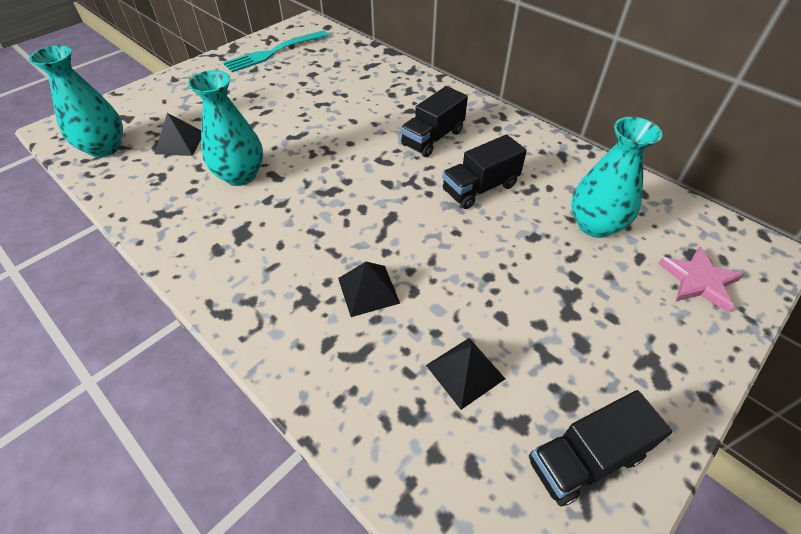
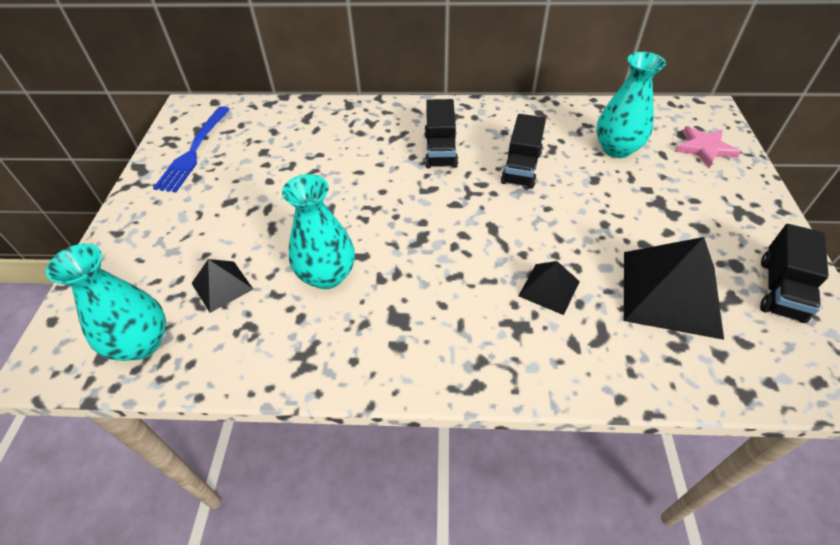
camera: 40 degrees left, 0 degrees up
turquoise fork [223,30,329,72] -> blue fork [153,106,230,192]
black pyramid [426,338,505,410] -> black pyramid [624,237,724,340], size x1.89

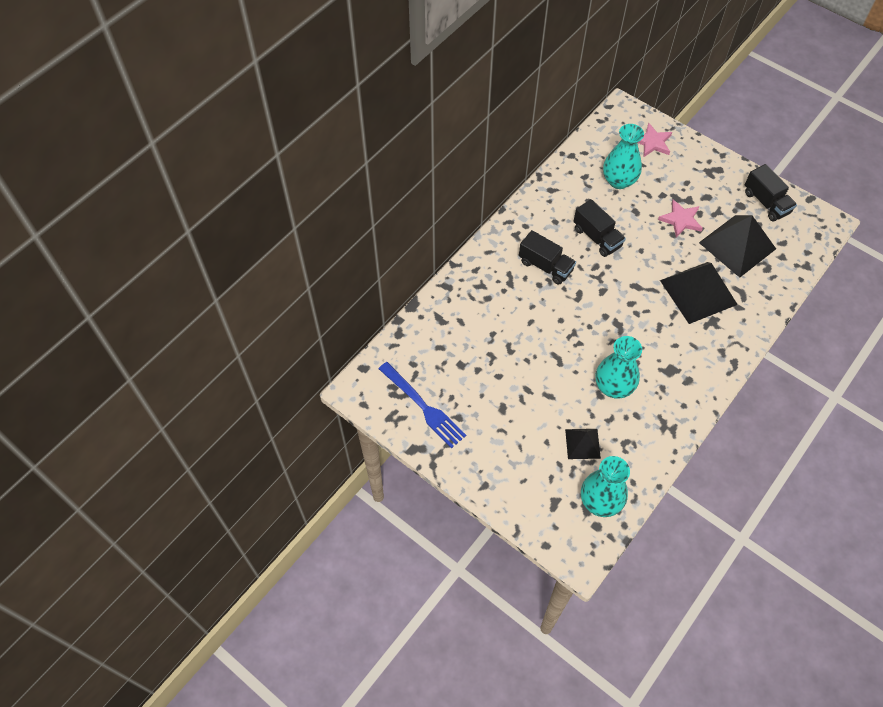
camera: 55 degrees left, 10 degrees up
black pyramid [518,261,580,315] -> black pyramid [660,262,738,324], size x1.89
none -> pink star [658,200,703,238]

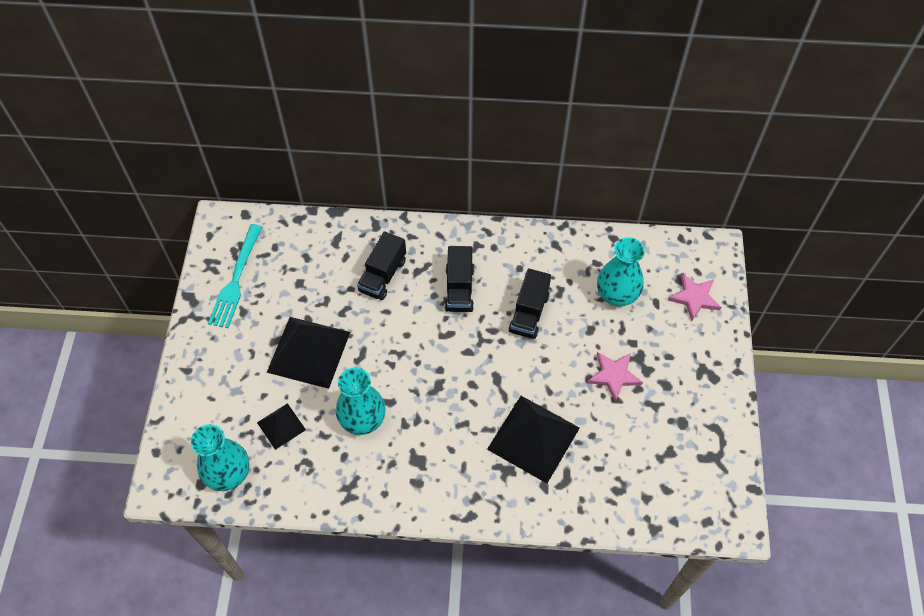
camera: 55 degrees right, 0 degrees up
blue fork [379,362,466,448] -> turquoise fork [208,224,262,328]
black pyramid [699,215,776,278] -> black pyramid moved to [267,317,350,389]
black truck [745,164,797,221] -> black truck moved to [357,232,406,300]

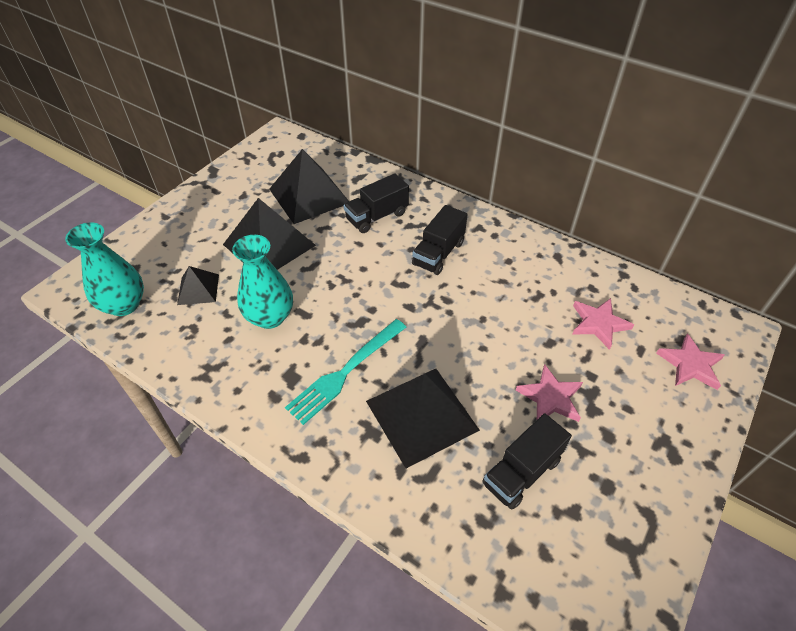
camera: 30 degrees right, 10 degrees down
turquoise fork [208,224,262,328] -> turquoise fork moved to [285,319,406,425]
black truck [509,269,551,339] -> black truck moved to [483,413,572,509]
turquoise vase [597,237,645,306] -> pink star [572,298,634,350]
none -> black pyramid [269,149,349,224]

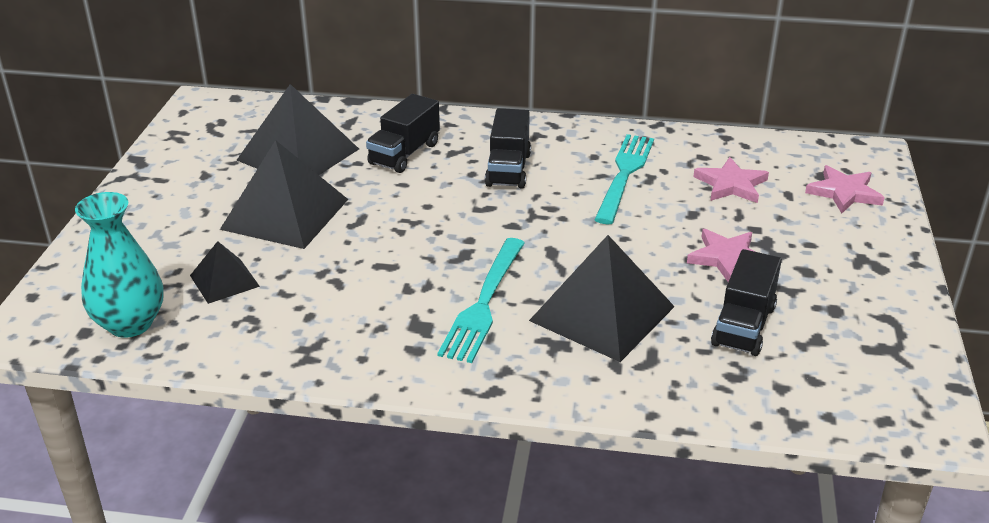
camera: 25 degrees left, 15 degrees down
turquoise vase [232,235,293,329] -> none
none -> turquoise fork [594,134,654,224]

